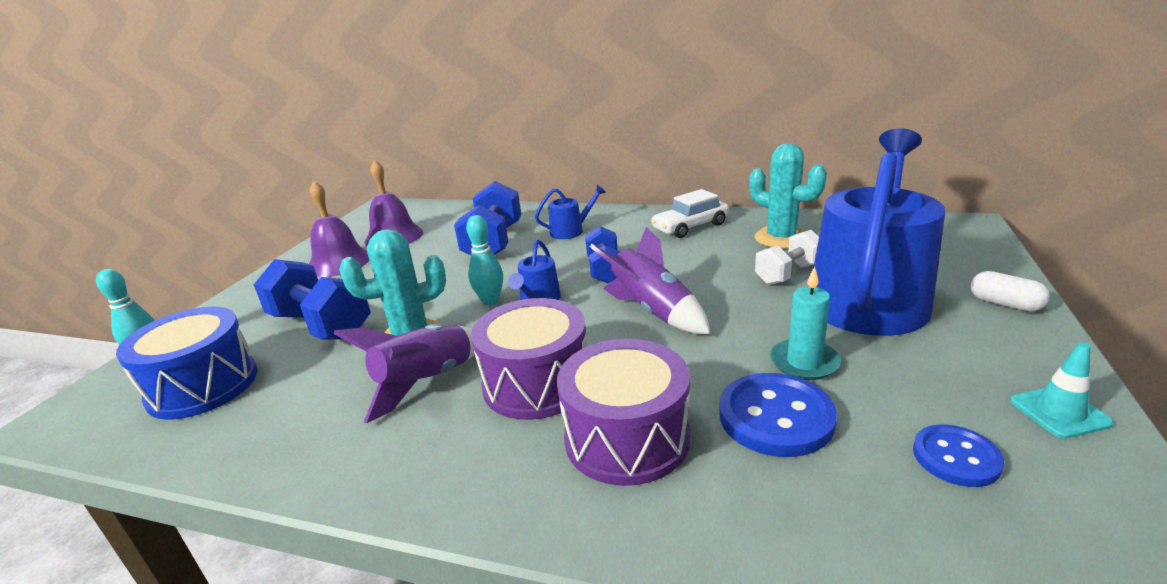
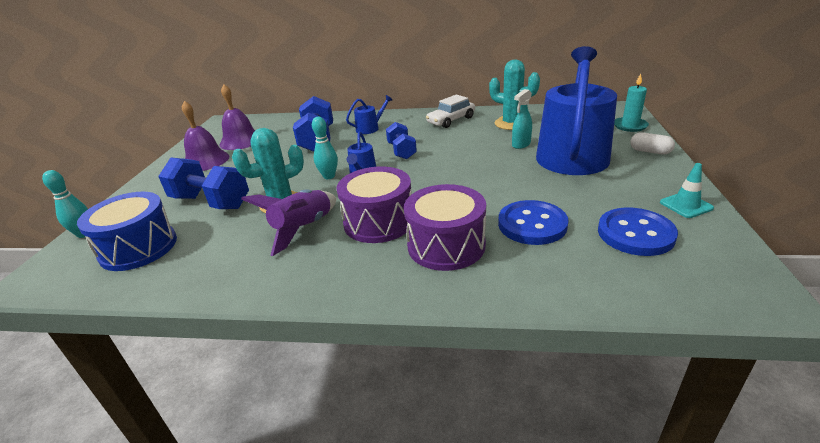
camera: 10 degrees left, 5 degrees up
purple rocket [590,226,711,334] -> none
white dumbbell [755,230,819,285] -> turquoise spray bottle [512,89,532,149]
turquoise candle [770,266,841,380] -> turquoise candle moved to [614,74,649,132]
blue button [913,425,1004,487] -> blue button [598,208,678,256], size x1.61

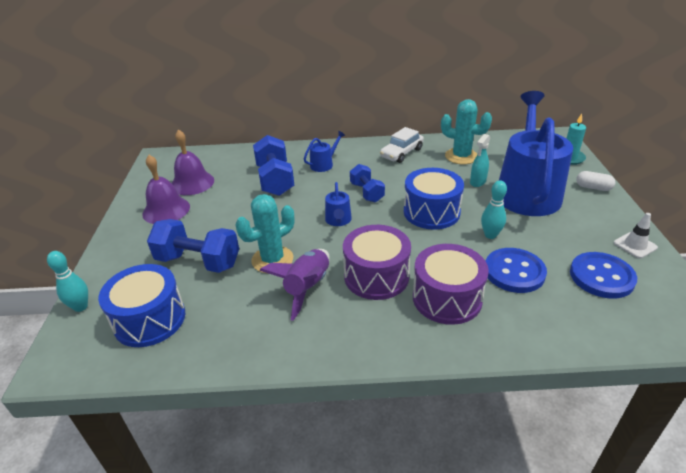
camera: 10 degrees left, 5 degrees up
turquoise bowling pin [312,117,338,179] -> turquoise bowling pin moved to [481,180,507,239]
turquoise traffic cone [660,163,714,218] -> white traffic cone [614,213,658,258]
none -> blue drum [404,168,464,230]

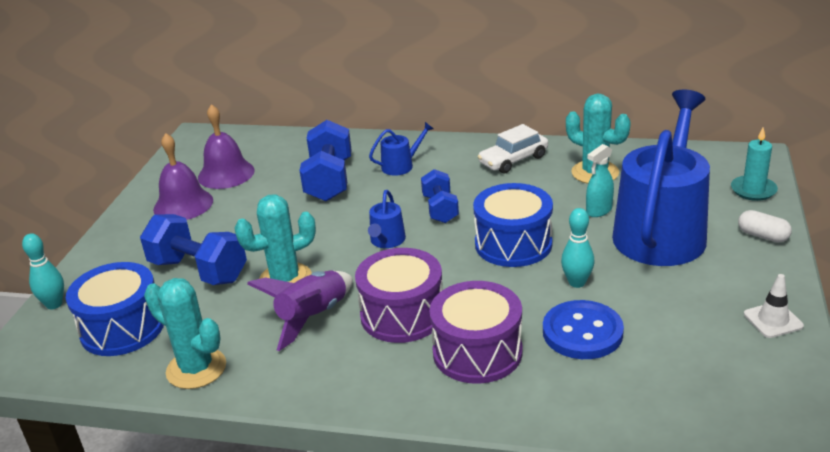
camera: 15 degrees right, 5 degrees down
blue button [570,252,637,299] -> none
none -> turquoise cactus [144,278,226,389]

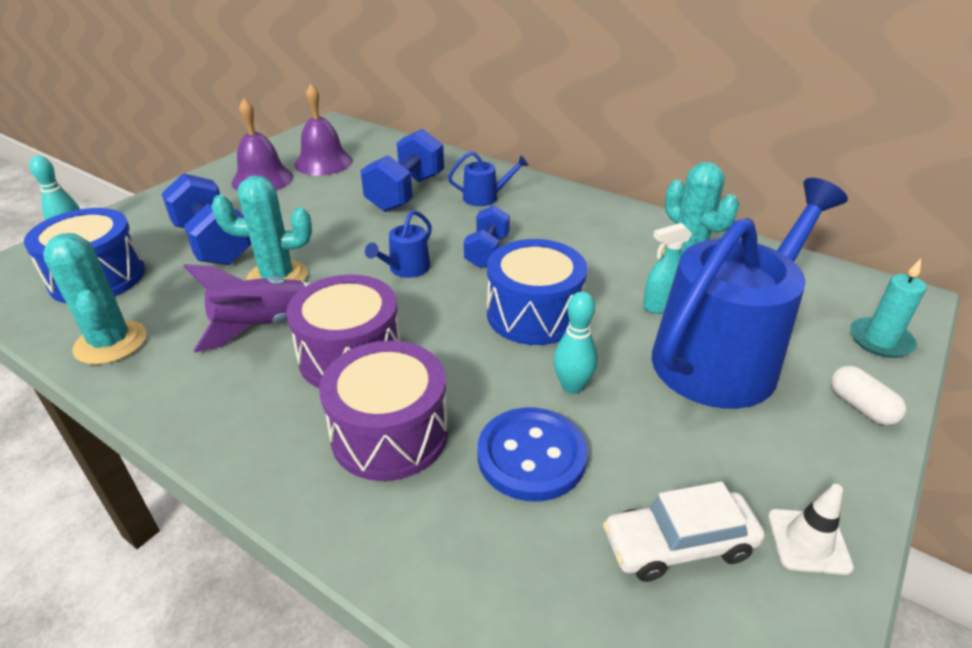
camera: 20 degrees right, 5 degrees up
white car [477,124,548,174] -> white car moved to [603,482,765,582]

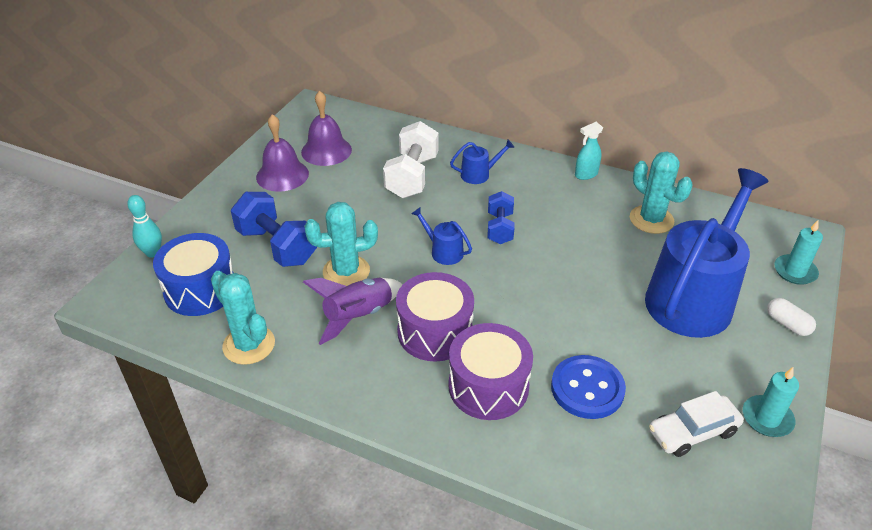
camera: 10 degrees left, 5 degrees up
blue dumbbell [360,128,444,212] -> white dumbbell [383,121,439,198]
blue watering can [365,210,432,278] -> blue watering can turned 105 degrees clockwise [411,207,472,265]
blue drum [487,239,587,345] -> none
turquoise bowling pin [553,291,598,394] -> none
turquoise spray bottle [643,223,692,314] -> turquoise spray bottle moved to [575,122,603,180]
white traffic cone [768,484,854,575] -> turquoise candle [743,367,799,437]

